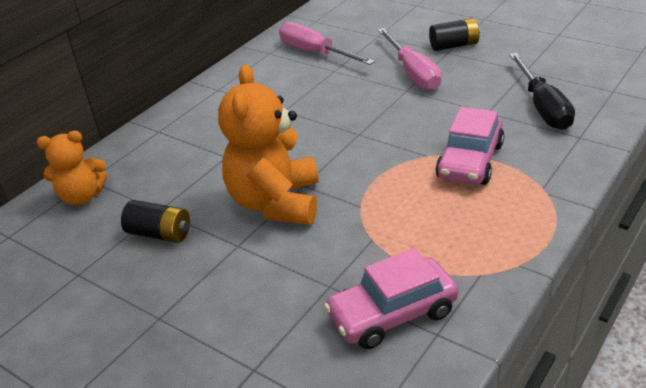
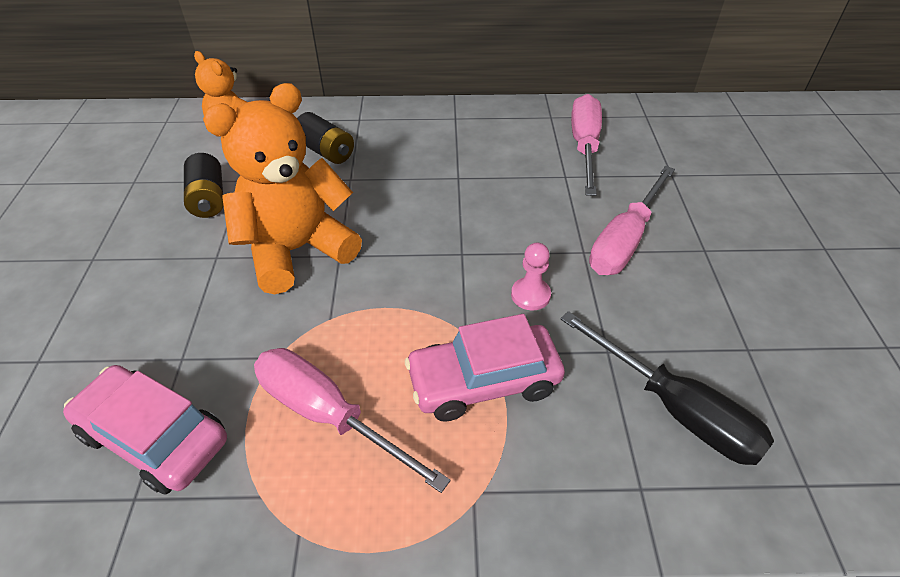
camera: 50 degrees right, 10 degrees up
black battery [429,18,480,51] -> black battery moved to [297,112,354,164]
black screwdriver [509,53,575,130] -> black screwdriver turned 90 degrees counterclockwise [560,311,774,465]
none -> pink screwdriver [254,348,451,493]
none -> pink pawn [511,242,551,311]

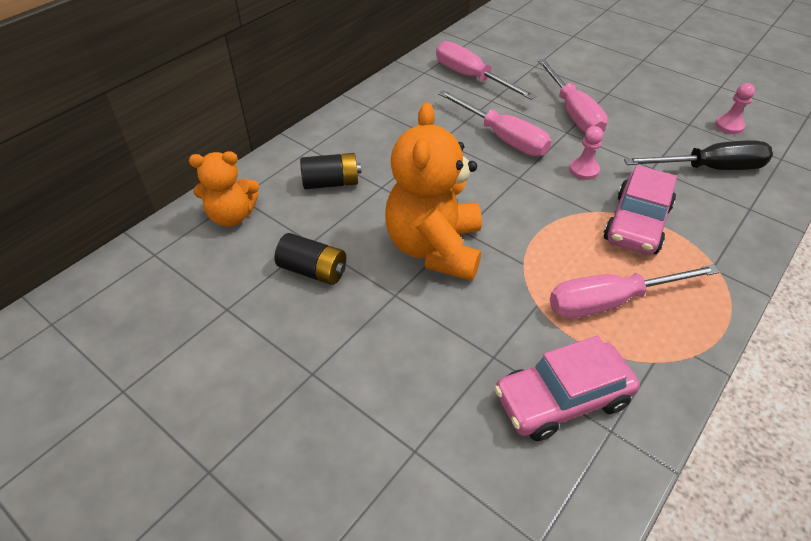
camera: 50 degrees left, 0 degrees up
none -> pink screwdriver [438,90,551,156]
none -> pink pawn [715,83,755,134]

